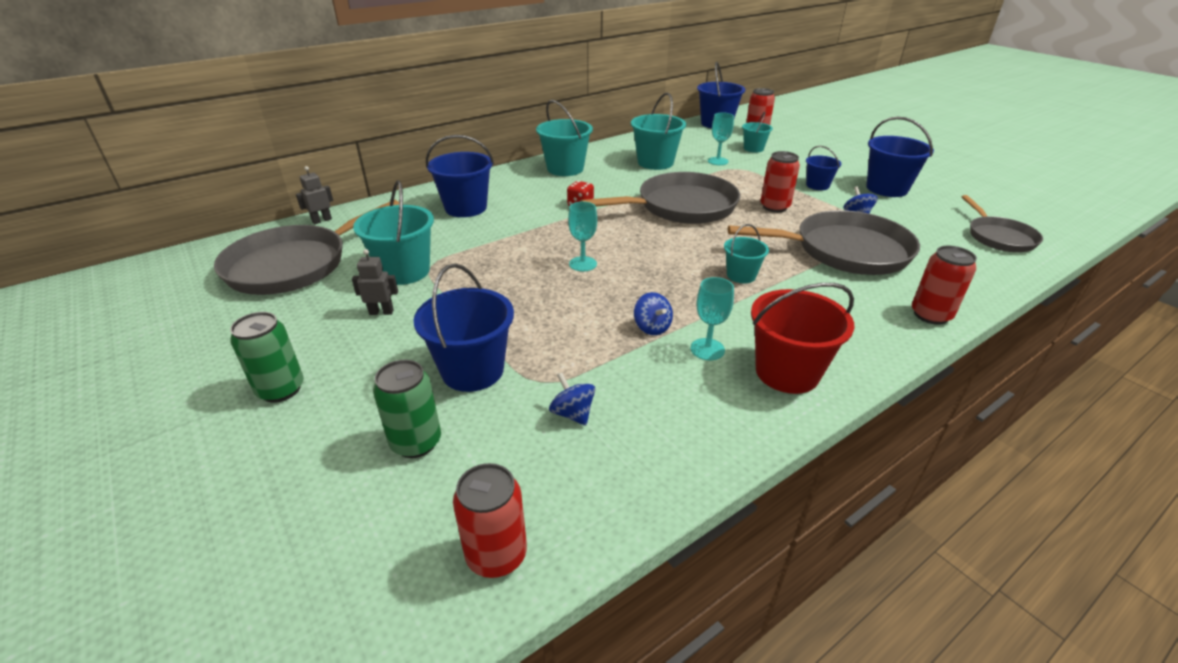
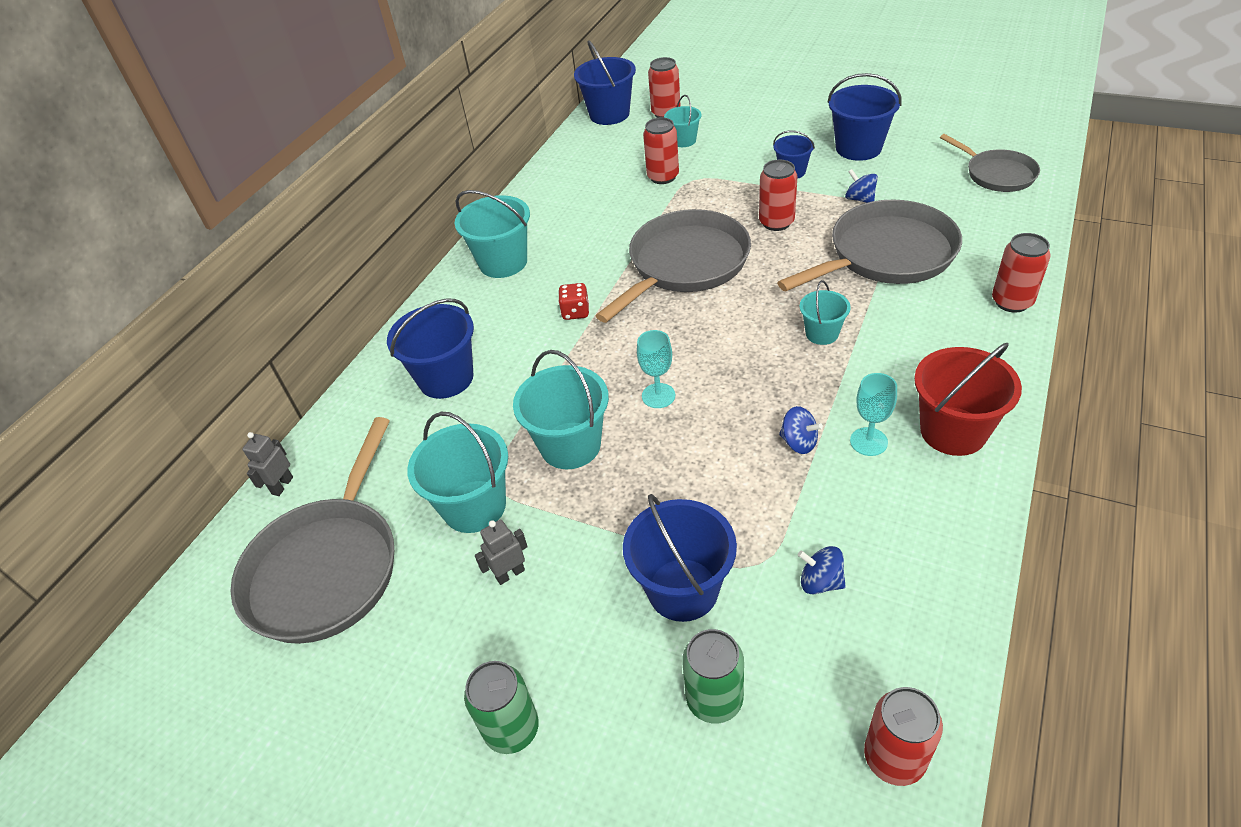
camera: 25 degrees left, 10 degrees up
turquoise bucket [631,92,686,170] -> turquoise bucket moved to [513,350,609,469]
turquoise goblet [708,112,734,165] -> red can [643,118,679,184]

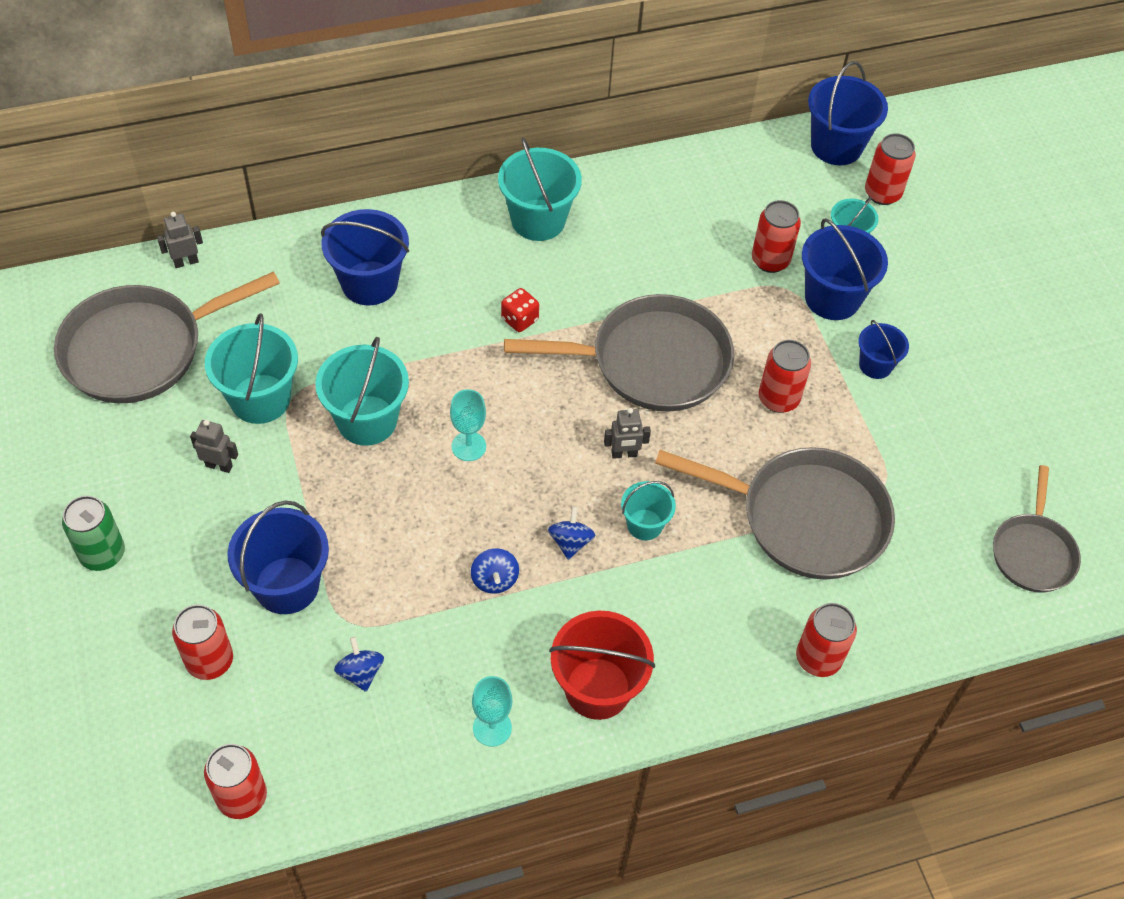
camera: 40 degrees right, 10 degrees up
green can [682,629,744,724] -> red can [172,604,233,680]
blue bucket [828,73,902,161] -> blue bucket moved to [802,218,888,320]
blue spinning top [845,169,878,203] -> blue spinning top moved to [548,507,595,560]
turquoise goblet [850,373,897,456] -> turquoise goblet moved to [472,676,512,747]
none -> grey robot [604,408,651,459]

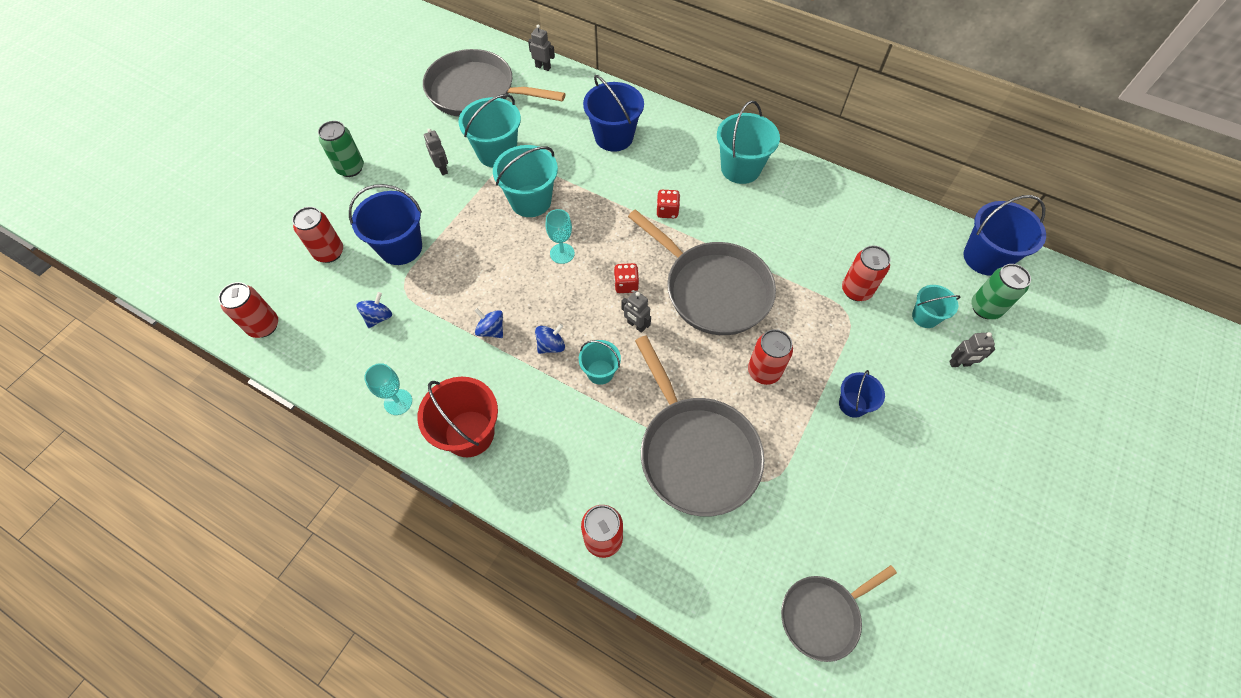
camera: 50 degrees right, 5 degrees up
blue spinning top [471,548,519,594] -> blue spinning top turned 90 degrees clockwise [474,308,503,338]
blue bucket [802,218,888,320] -> none
red can [865,133,916,205] -> green can [971,264,1031,319]
none -> red dice [614,263,639,293]
none -> grey robot [949,332,995,367]

